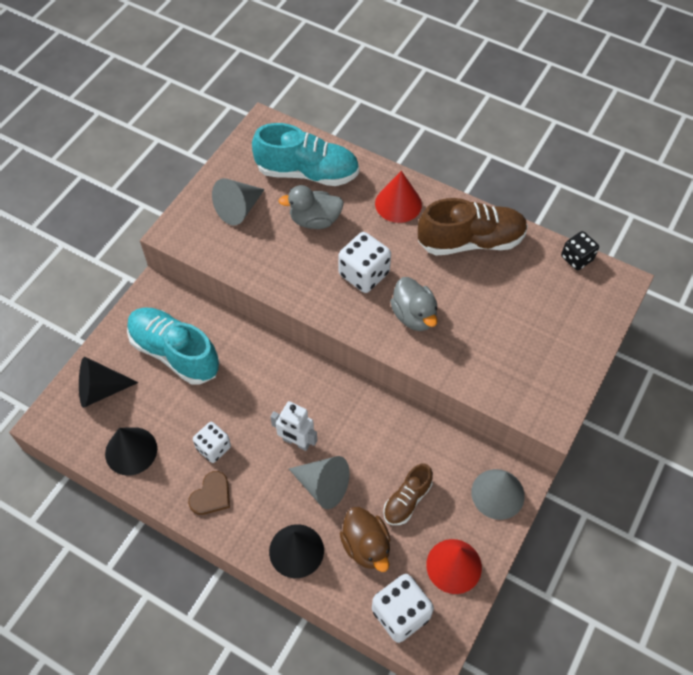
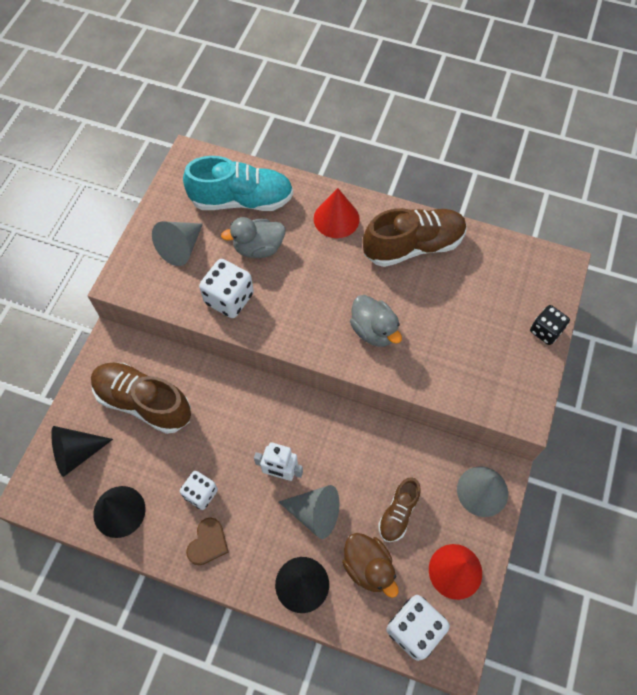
camera: 10 degrees left, 5 degrees up
turquoise shoe [127,307,220,385] -> brown shoe [91,363,191,434]
white dice [338,232,391,293] -> white dice moved to [199,259,254,318]
black dice [561,231,599,270] -> black dice moved to [530,305,570,345]

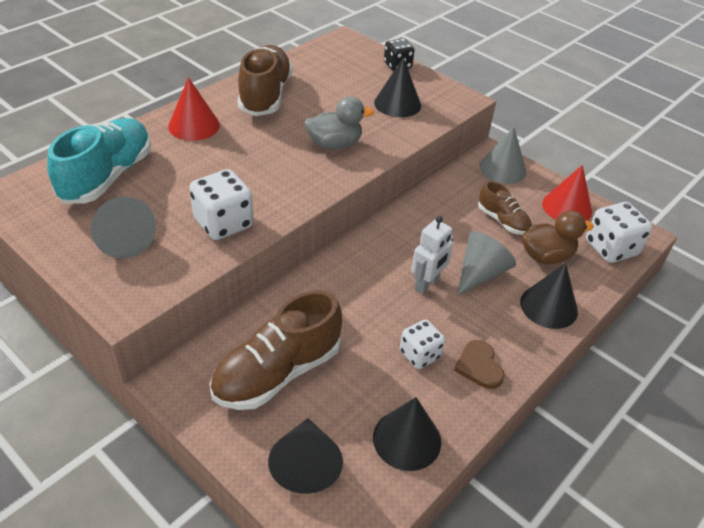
camera: 70 degrees left, 20 degrees down
brown heart [186,517,229,565] -> brown heart turned 150 degrees counterclockwise [454,340,505,389]
grey duck [221,217,285,258] -> none
none -> black cone [374,58,421,117]

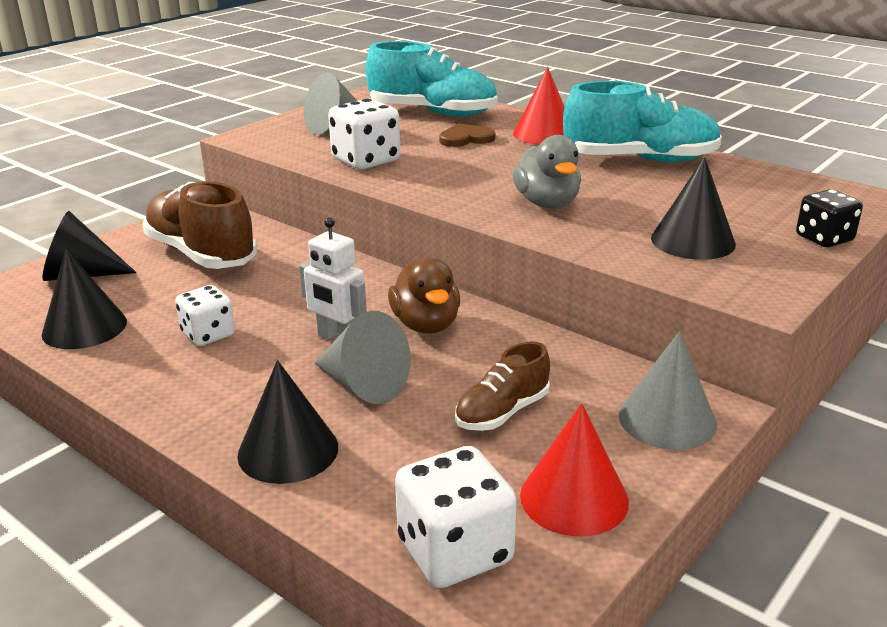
camera: 90 degrees right, 15 degrees down
brown shoe [238,45,292,116] -> turquoise shoe [563,81,722,163]
brown heart [454,340,505,389] -> brown heart moved to [439,123,495,147]
brown duck [522,211,594,264] -> brown duck moved to [388,258,460,333]

